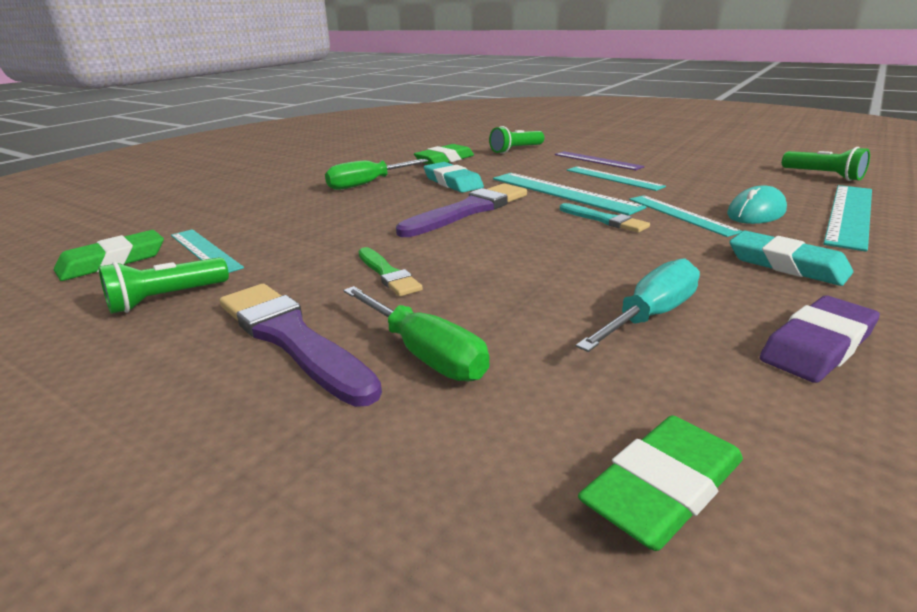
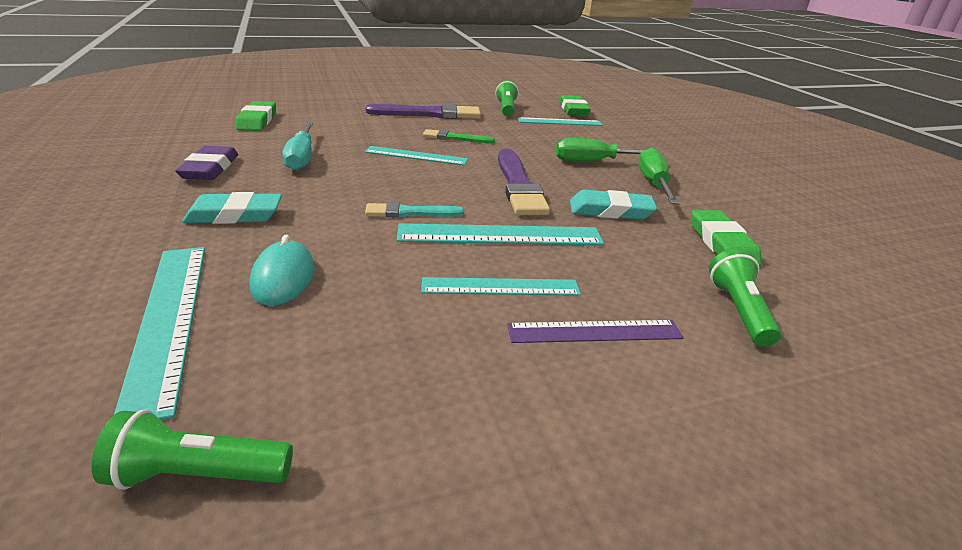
camera: 125 degrees right, 5 degrees up
green screwdriver [343,286,489,382] -> green screwdriver moved to [556,138,663,161]
turquoise ruler [629,195,742,237] -> turquoise ruler moved to [365,146,468,165]

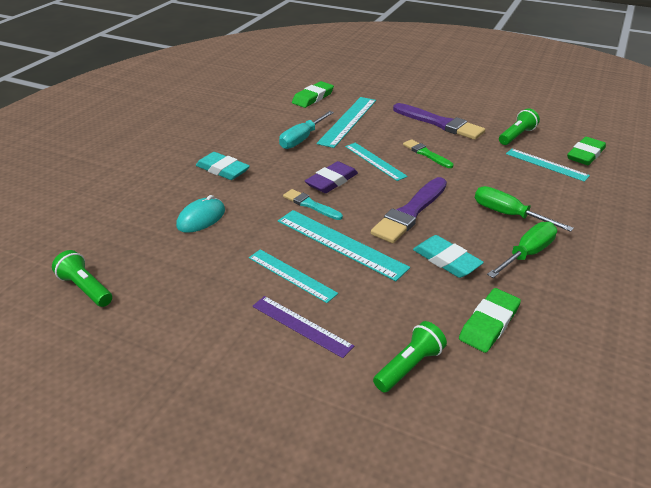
camera: 45 degrees right, 5 degrees up
turquoise ruler [114,247,205,420] -> turquoise ruler moved to [317,97,376,148]
purple eraser [175,146,238,180] -> purple eraser moved to [305,161,358,193]

